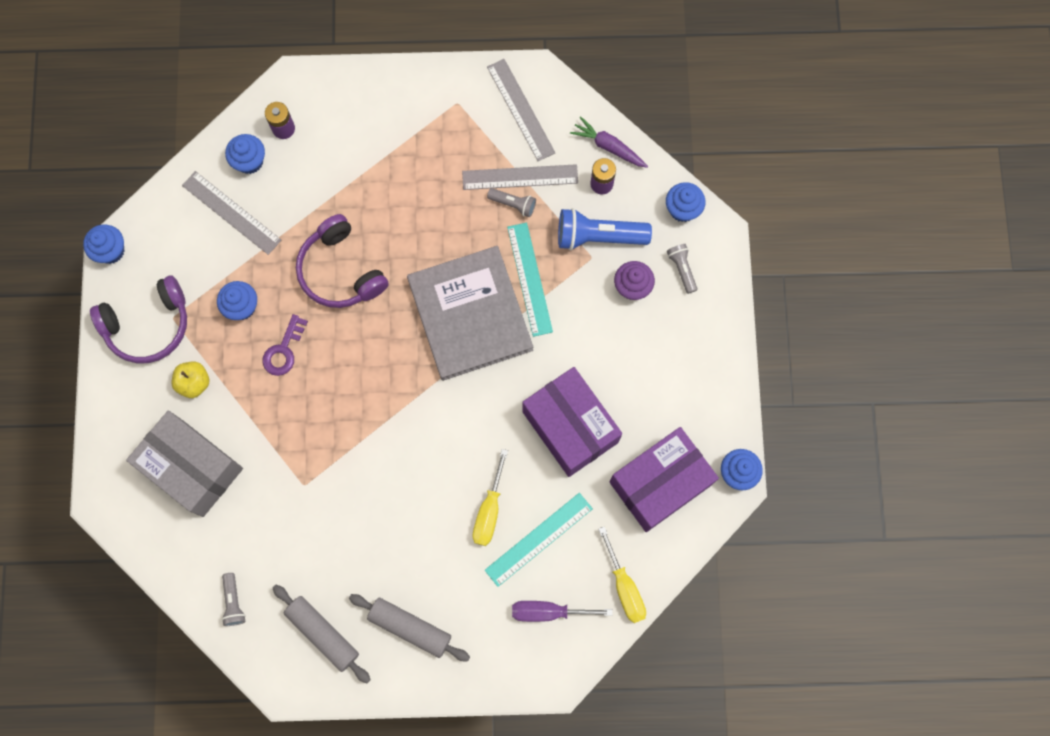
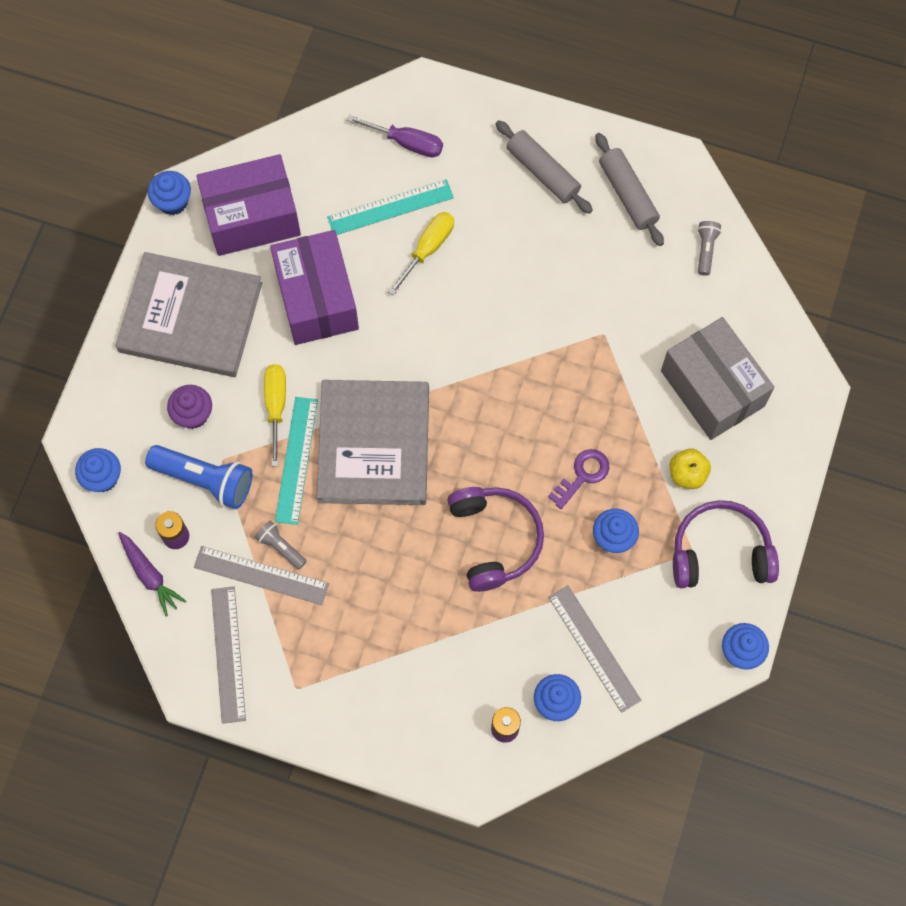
camera: 160 degrees left, 5 degrees down
yellow screwdriver [599,527,646,623] -> yellow screwdriver moved to [264,364,286,467]
grey flashlight [667,244,697,294] -> none
none -> grey book [115,252,262,377]

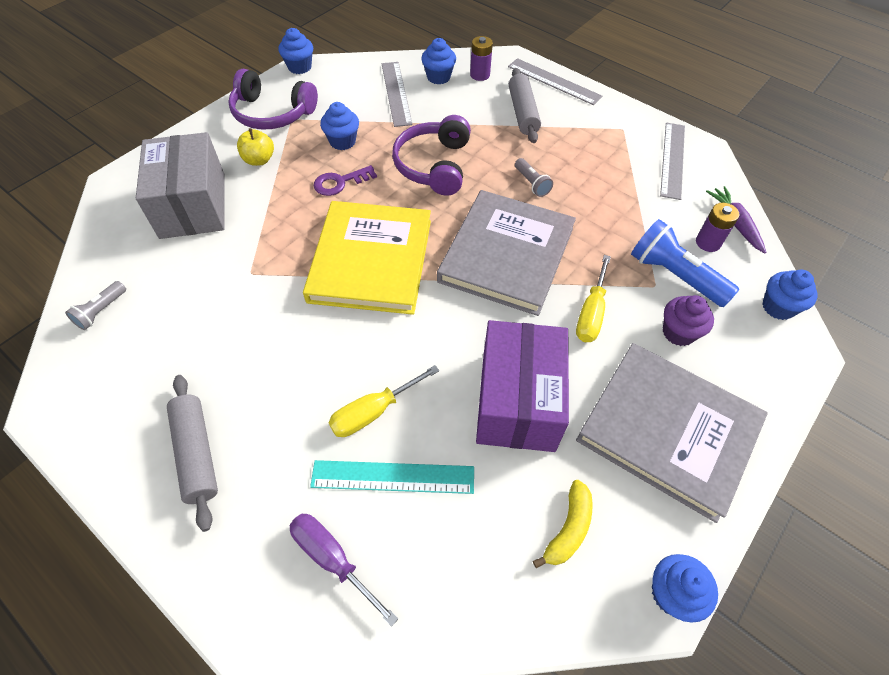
camera: 160 degrees left, 15 degrees down
grey ruler [194,546,329,605] -> grey ruler moved to [508,58,602,105]
purple box [196,154,301,256] -> yellow banana [533,480,593,568]
grey flashlight [255,520,307,570] -> grey flashlight moved to [515,158,553,197]
turquoise ruler [275,397,318,525] -> none
grey rolling pin [595,133,664,246] -> grey rolling pin moved to [509,68,541,143]
none -> yellow book [303,201,431,315]

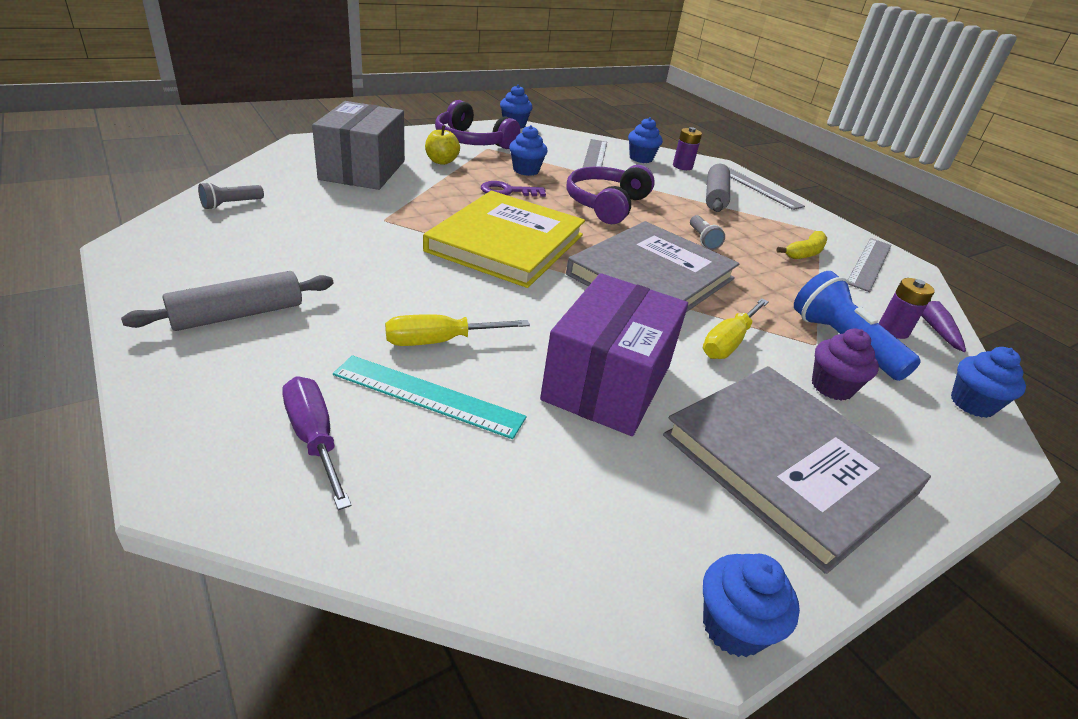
camera: 15 degrees right, 20 degrees down
grey rolling pin [167,375,218,532] -> grey rolling pin turned 60 degrees clockwise [121,271,334,331]
yellow banana [533,480,593,568] -> yellow banana moved to [776,231,827,259]

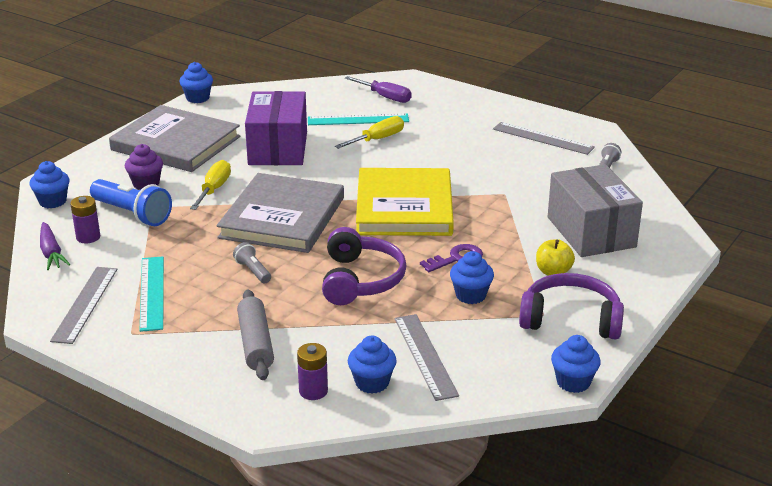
camera: 160 degrees right, 5 degrees down
grey rolling pin [121,271,334,331] -> none
grey ruler [728,167,805,210] -> grey ruler moved to [493,122,595,155]
yellow banana [776,231,827,259] -> turquoise ruler [139,256,164,332]

